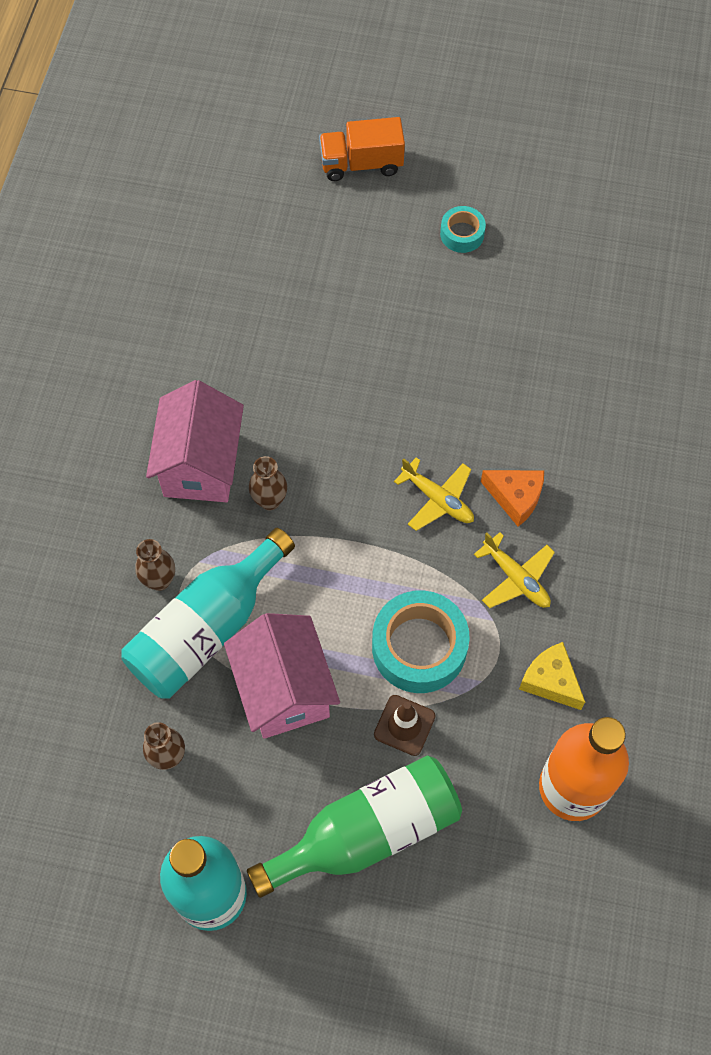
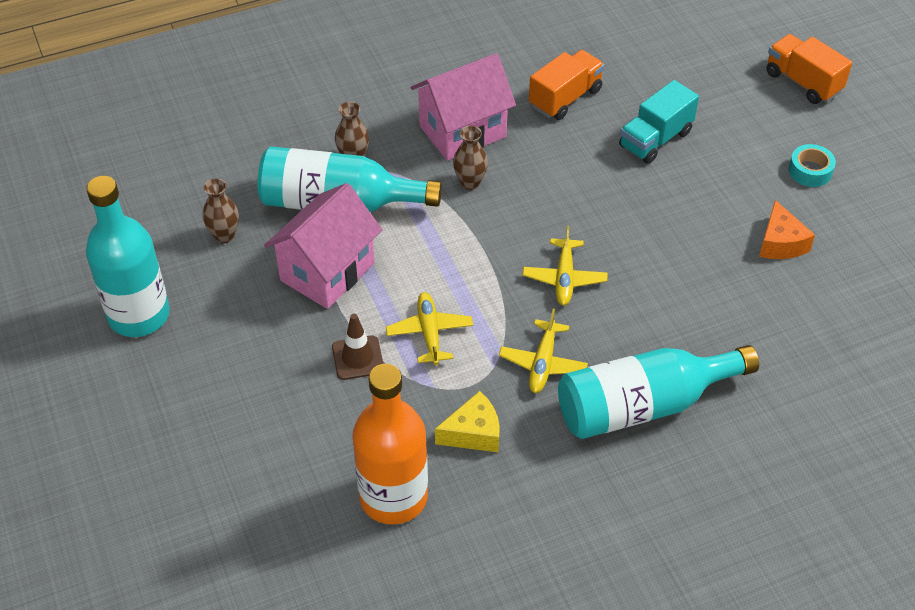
camera: 55 degrees right, 15 degrees down
green bottle [247,755,462,898] -> none
turquoise tape [372,591,470,693] -> yellow plane [386,292,473,365]
orange cheese [481,470,544,527] -> orange cheese moved to [759,200,815,259]
yellow cheese [519,642,585,710] -> yellow cheese turned 60 degrees clockwise [435,391,500,453]
none -> orange truck [529,50,605,120]
none -> turquoise bottle [558,345,759,439]
none -> turquoise truck [619,80,699,164]

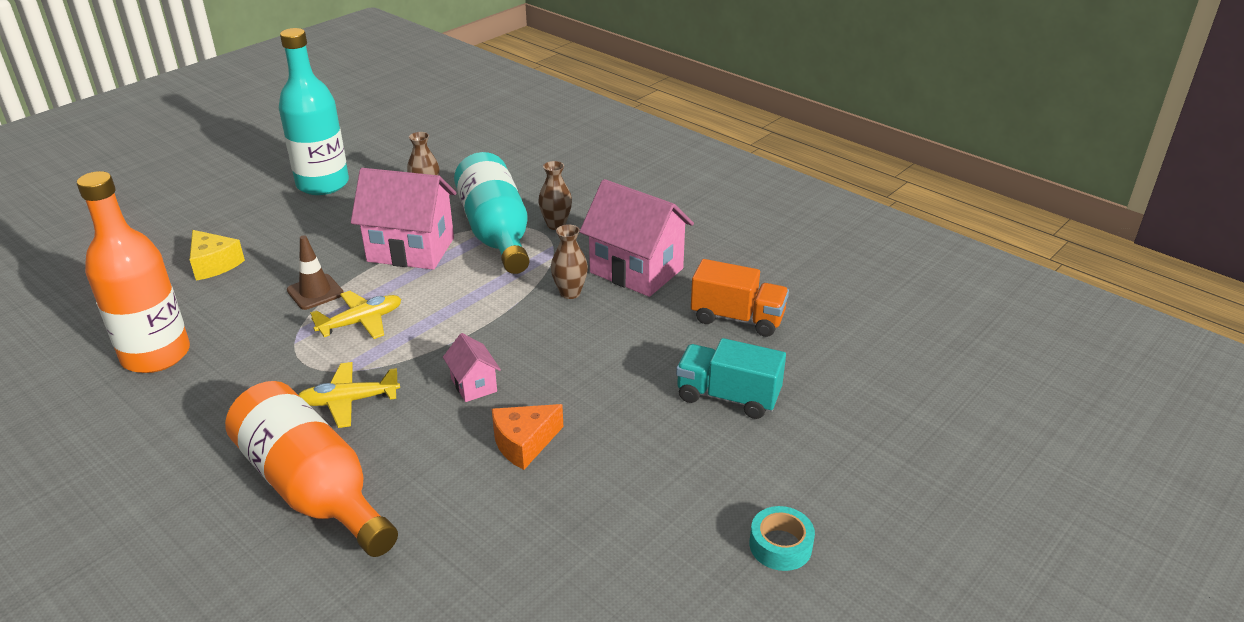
camera: 65 degrees right, 15 degrees down
yellow cheese [435,391,500,453] -> yellow cheese moved to [190,230,245,281]
yellow plane [523,226,608,306] -> pink house [443,333,501,402]
turquoise bottle [558,345,759,439] -> orange bottle [225,381,398,557]
orange cheese [759,200,815,259] -> orange cheese moved to [492,404,563,470]
orange truck [767,34,852,104] -> none

